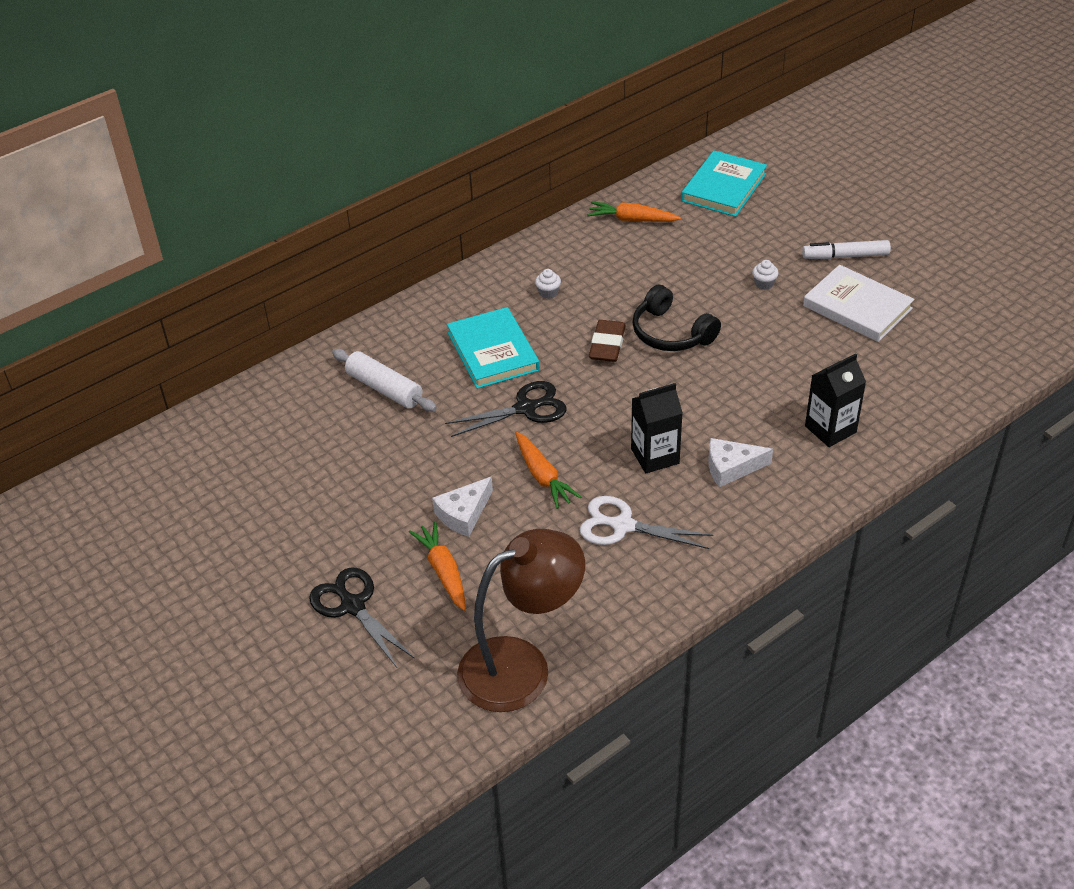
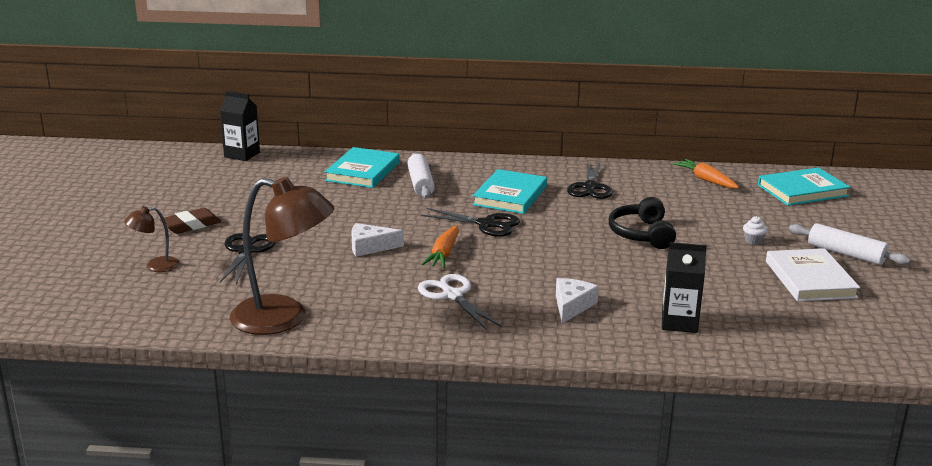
camera: 40 degrees right, 20 degrees down
orange carrot [409,521,466,611] -> none
white cupcake [535,269,561,299] -> black scissors [567,162,613,199]
brown eraser [589,320,626,362] -> brown eraser moved to [159,208,222,234]
black carton [631,383,683,473] -> black carton moved to [220,91,260,161]
white cheese [708,438,773,487] -> white cheese turned 75 degrees clockwise [556,278,599,323]
white marker [802,240,891,259] -> white rolling pin [789,223,911,265]
none -> brown lamp [124,206,180,272]
none -> turquoise book [325,147,399,188]

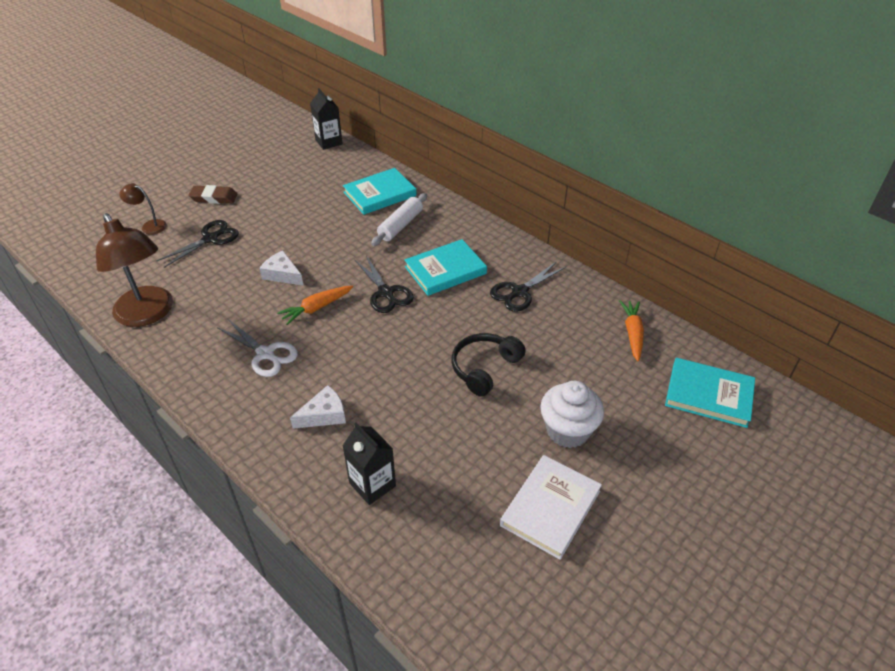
camera: 40 degrees right, 20 degrees up
white scissors [418,274,501,330] -> white scissors turned 120 degrees clockwise [217,319,298,377]
white cupcake [743,216,767,245] -> white cupcake [540,381,604,448], size x2.46
white rolling pin [789,223,911,265] -> none

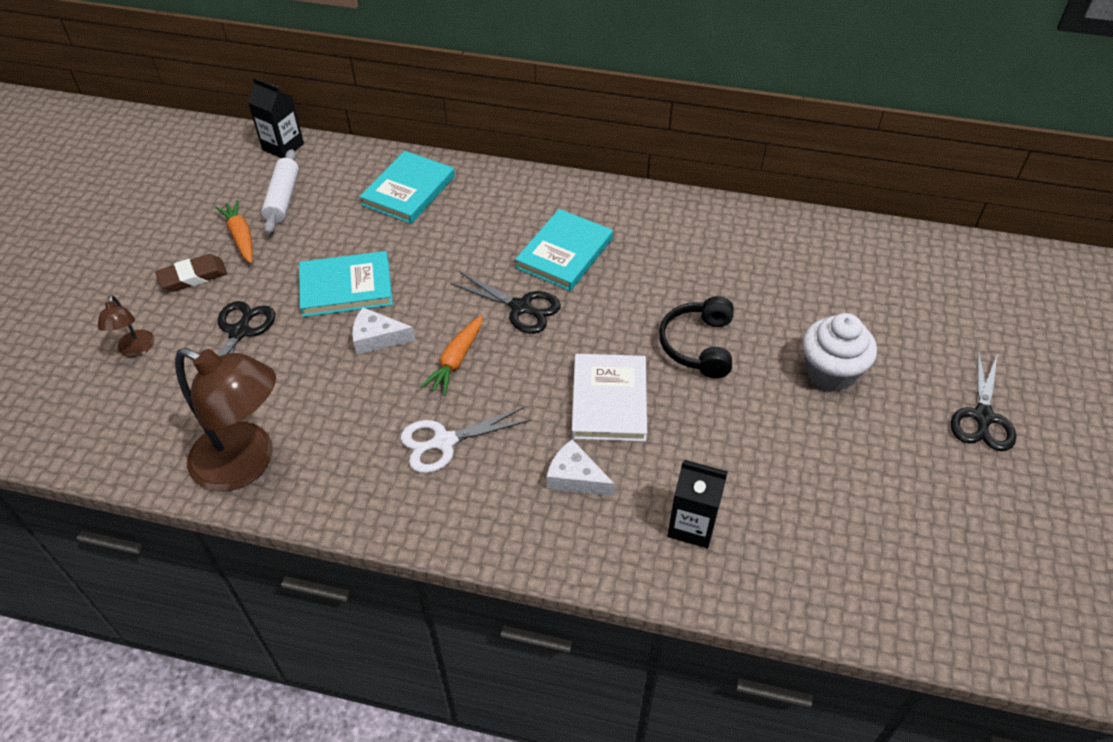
camera: 30 degrees left, 5 degrees up
brown lamp [119,183,167,235] -> brown lamp turned 90 degrees counterclockwise [98,295,155,357]
white scissors [217,319,298,377] -> white scissors turned 150 degrees clockwise [400,407,531,473]
white cheese [290,385,346,429] -> white cheese turned 90 degrees counterclockwise [546,439,615,496]
white rolling pin [371,193,427,246] -> white rolling pin moved to [261,149,299,234]
black scissors [490,261,566,312] -> black scissors moved to [951,351,1016,451]
white book [500,455,602,560] -> white book moved to [571,354,647,442]
orange carrot [619,300,644,361] -> orange carrot moved to [215,200,253,263]
turquoise book [665,358,755,428] -> turquoise book moved to [299,251,393,317]

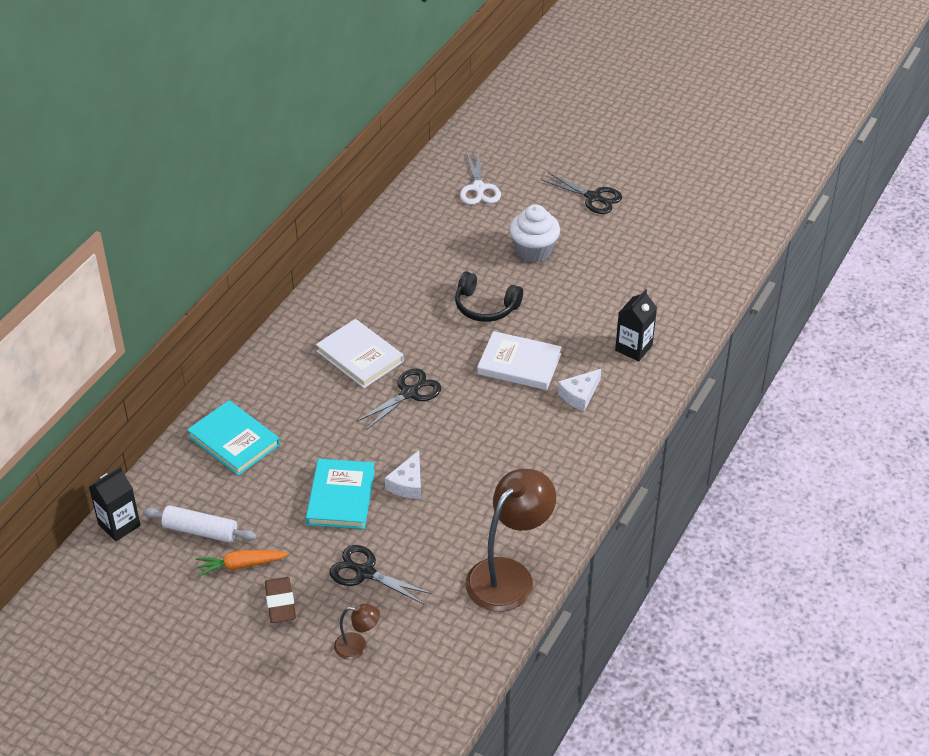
camera: 75 degrees left, 5 degrees down
white scissors [400,407,531,473] -> white scissors moved to [460,151,501,205]
orange carrot [420,315,483,396] -> none
turquoise book [515,209,613,291] -> white book [316,319,404,388]

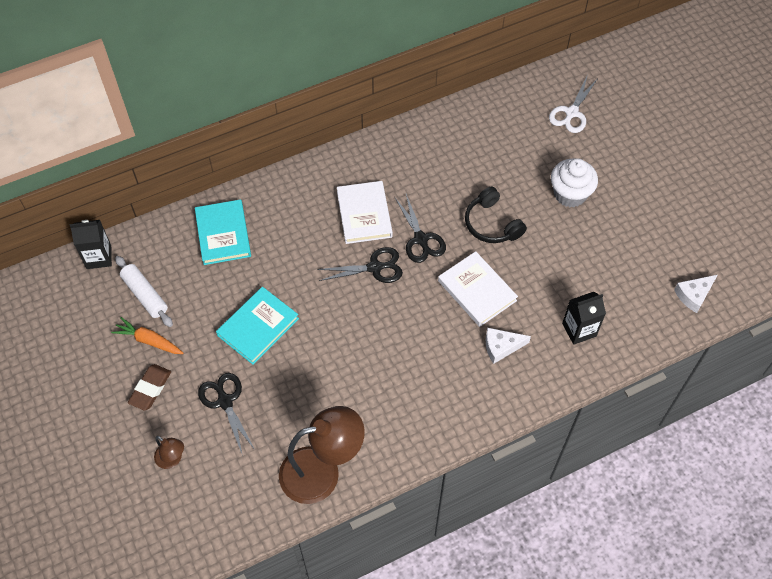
camera: 35 degrees right, 15 degrees up
white cheese [385,450,421,499] -> white cheese moved to [674,275,717,313]
black scissors [541,172,622,214] -> black scissors moved to [395,194,446,263]

